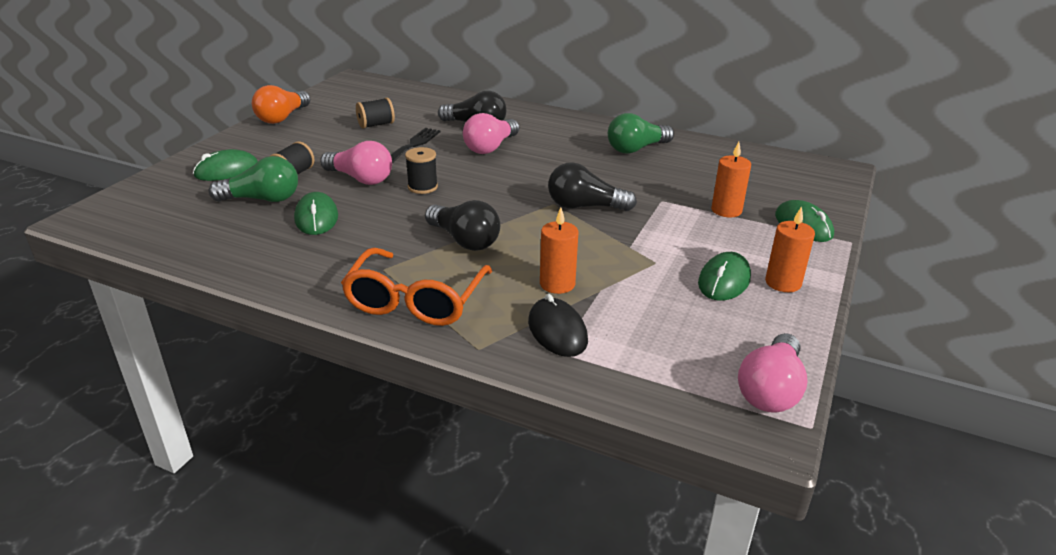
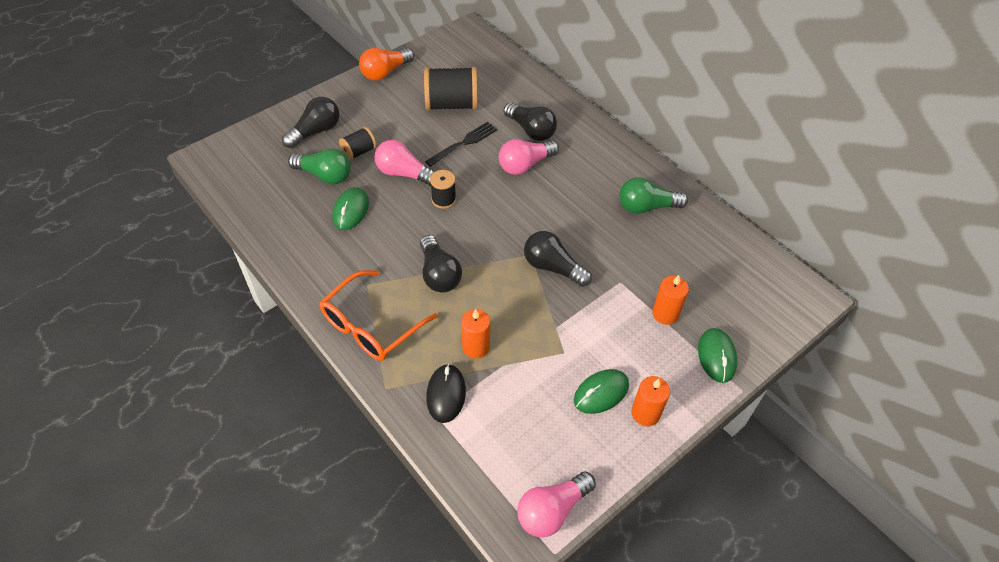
camera: 25 degrees right, 20 degrees up
green mouse [193,149,258,181] -> black light bulb [282,97,339,148]
pink light bulb [320,141,392,185] -> pink light bulb turned 150 degrees clockwise [374,140,436,186]
black spool [356,98,395,129] -> black spool [424,67,478,111], size x1.84

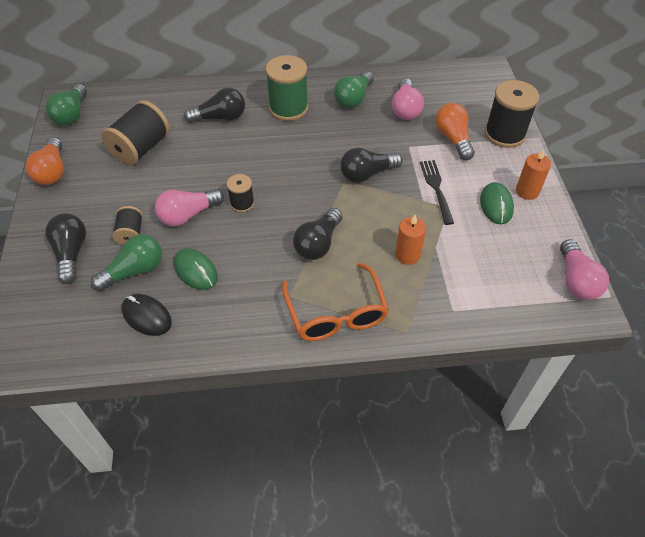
camera: 55 degrees left, 0 degrees up
black light bulb [420,235,462,293] -> black light bulb turned 105 degrees clockwise [293,208,343,260]
black fork [425,122,497,167] -> black fork moved to [420,160,454,225]
black mouse [426,364,466,423] -> black mouse moved to [122,294,172,336]
pink light bulb [499,139,559,175] -> pink light bulb moved to [392,78,424,120]
orange candle [652,275,689,325] -> orange light bulb [435,103,475,160]
green mouse [698,328,738,383] -> black spool [485,80,539,148]
none -> green light bulb [46,84,87,126]
none -> green spool [265,55,308,121]

